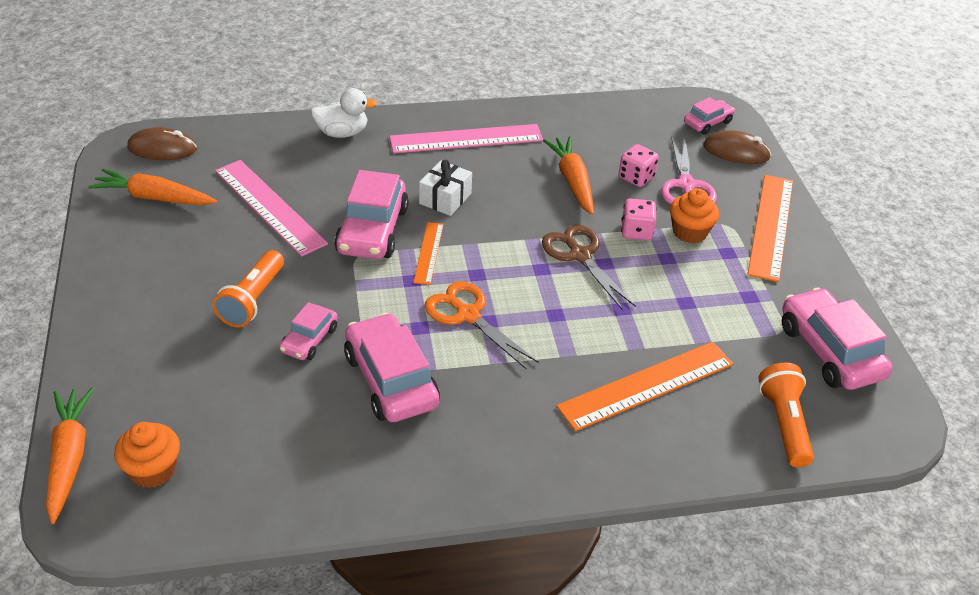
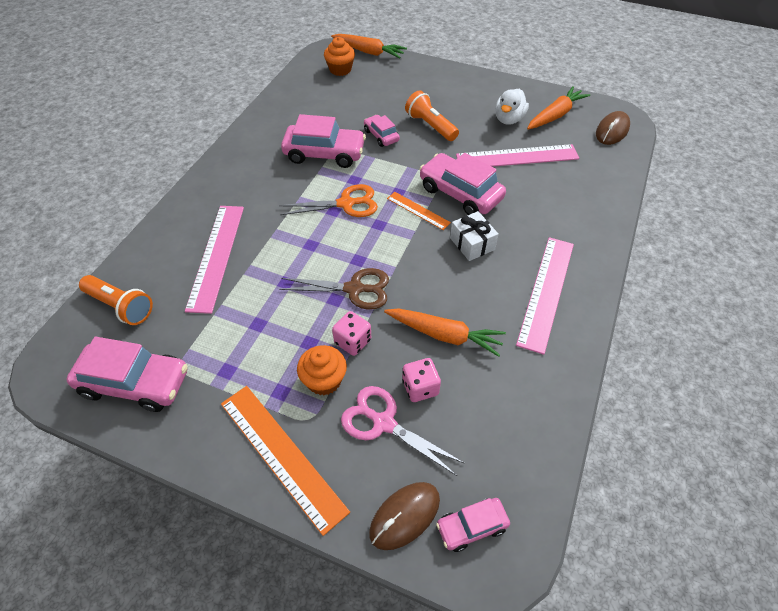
camera: 125 degrees right, 10 degrees up
white duck [311,88,377,138] -> white duck moved to [495,89,529,125]
orange ruler [556,342,733,431] -> pink ruler [185,206,244,314]
pink car [684,97,735,134] -> pink car turned 75 degrees clockwise [436,498,510,552]

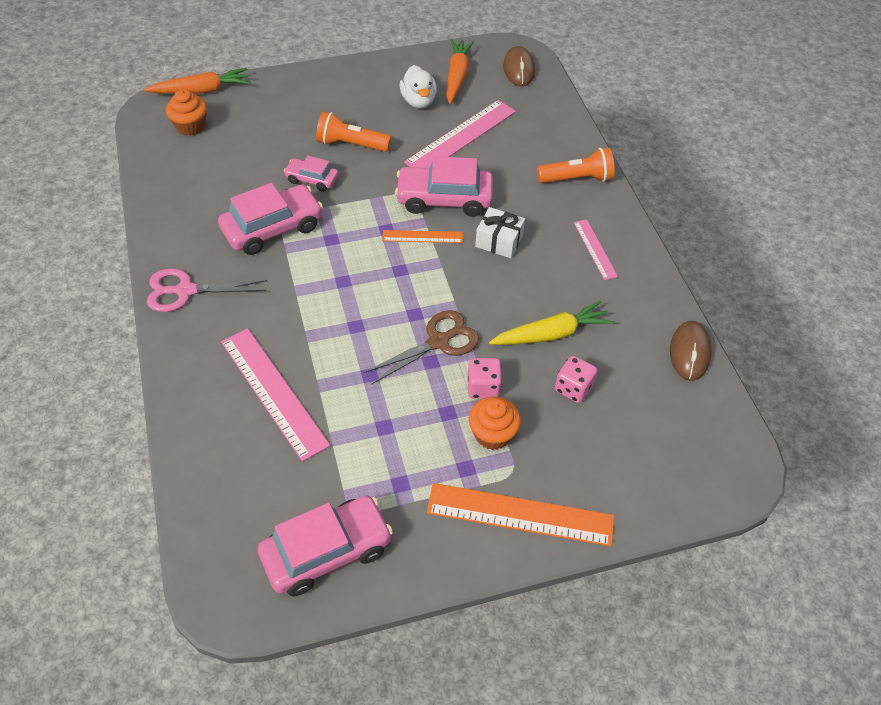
camera: 40 degrees left, 0 degrees up
orange flashlight [79,275,153,325] -> orange flashlight moved to [537,148,615,183]
orange scissors [279,184,378,217] -> none
pink scissors [341,386,465,476] -> pink scissors moved to [147,269,267,312]
brown mouse [369,482,440,550] -> brown mouse moved to [670,321,712,381]
orange carrot [384,308,506,357] -> yellow carrot [489,300,613,345]
pink car [436,498,510,552] -> none
pink ruler [516,237,574,355] -> pink ruler [574,219,618,280], size x0.54

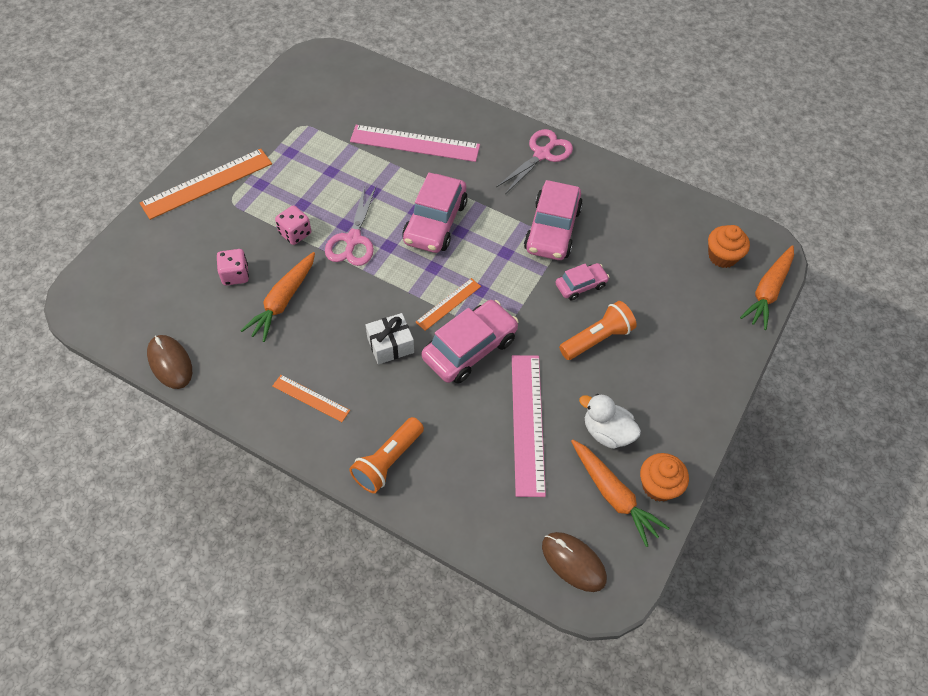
camera: 135 degrees right, 5 degrees up
pink car [257,496,393,597] -> pink car moved to [402,173,468,253]
brown scissors [364,310,479,384] -> pink scissors [325,185,376,266]
orange cupcake [469,397,521,450] -> orange cupcake moved to [640,453,689,502]
yellow carrot [489,300,613,345] -> orange carrot [240,252,315,342]
pink ruler [574,219,618,280] -> orange ruler [272,375,350,422]

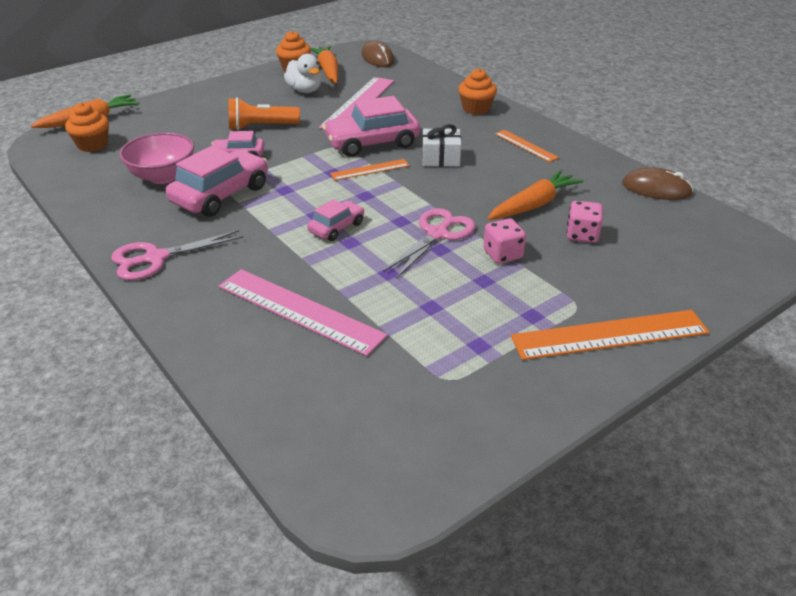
camera: 155 degrees left, 20 degrees down
brown mouse [147,335,192,389] -> brown mouse turned 60 degrees counterclockwise [622,167,693,200]
orange flashlight [349,417,424,493] -> orange cupcake [458,68,497,115]
pink car [402,173,468,253] -> pink car [307,199,364,241], size x0.55
none -> pink bowl [119,132,194,184]

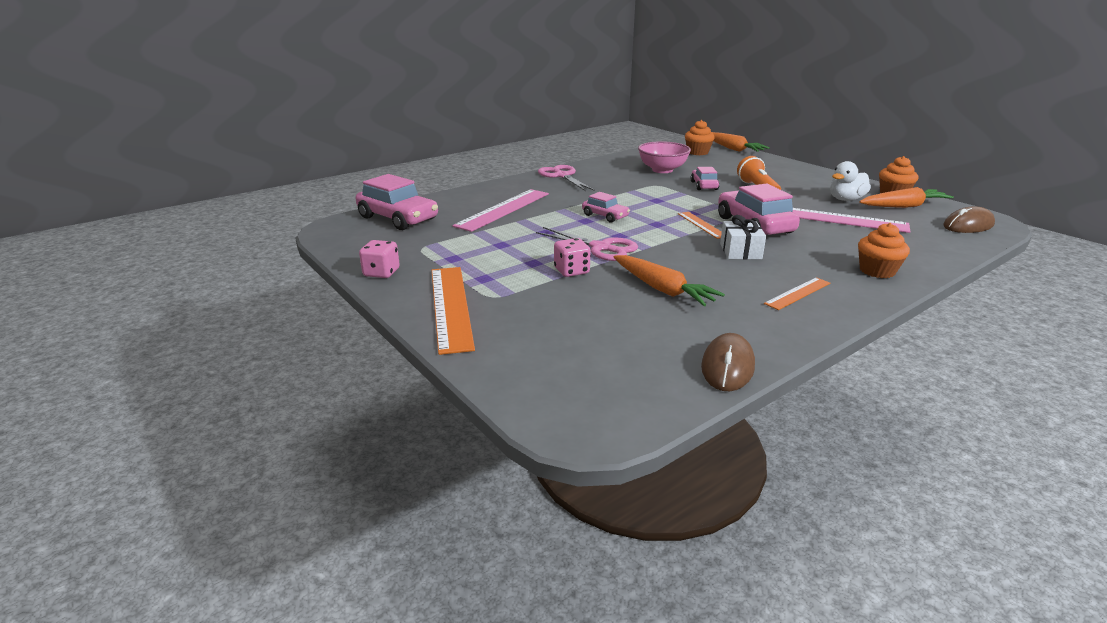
camera: 90 degrees right, 10 degrees down
pink car [166,146,268,217] -> pink car moved to [356,174,438,230]
pink dice [567,201,603,243] -> pink dice moved to [359,240,400,278]

